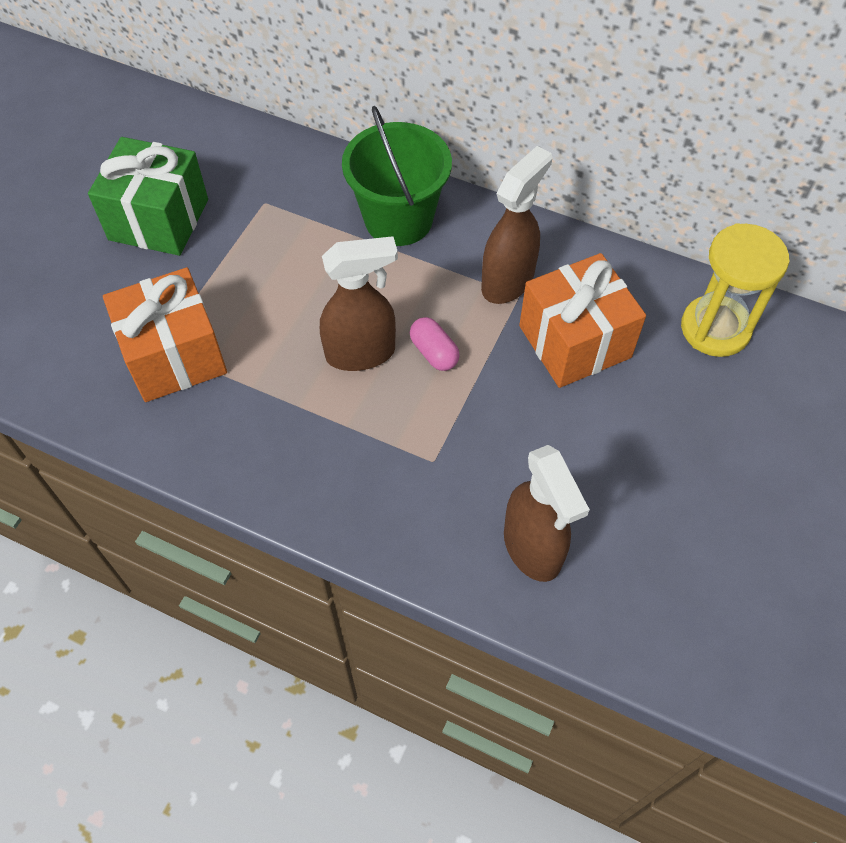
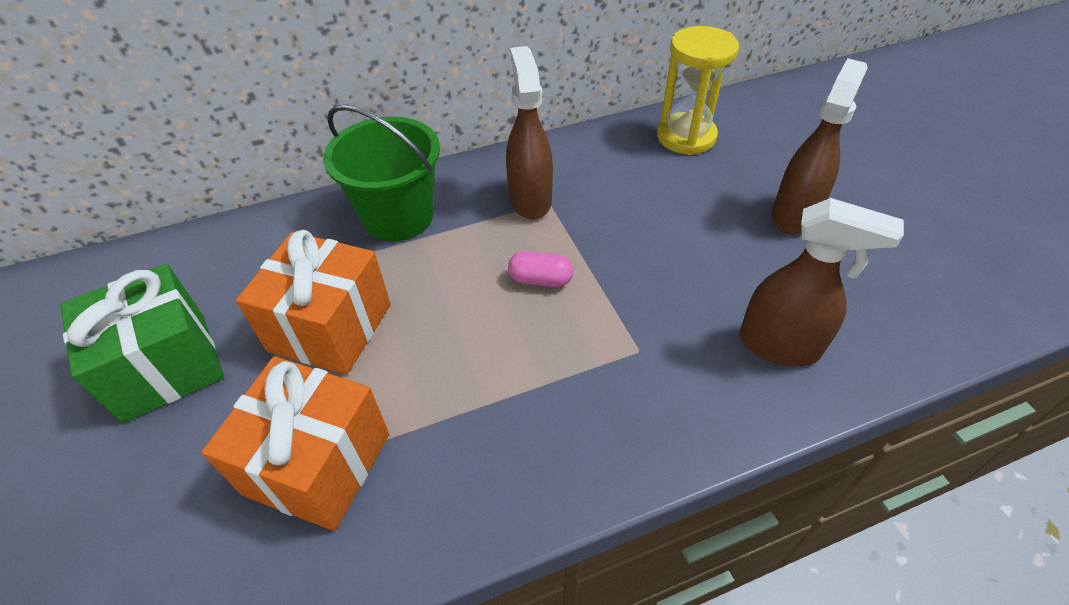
camera: 45 degrees left, 10 degrees down
brown spray bottle [320,236,398,371] -> brown spray bottle moved to [772,58,868,235]
orange gift [519,253,646,388] -> orange gift moved to [236,230,391,374]

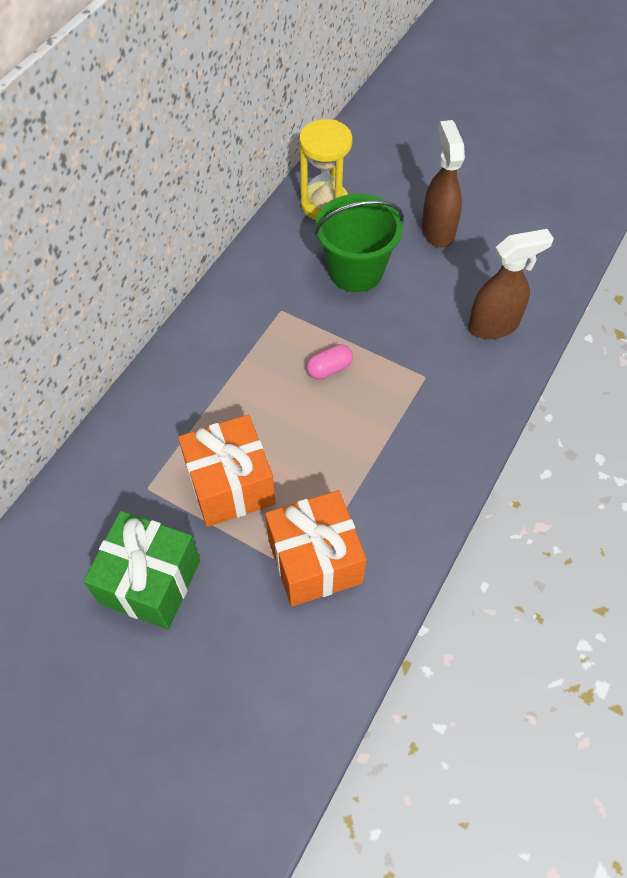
camera: 40 degrees left, 10 degrees up
green bucket [323,105,440,241] -> green bucket moved to [314,194,404,292]
brown spray bottle [506,46,553,219] -> none

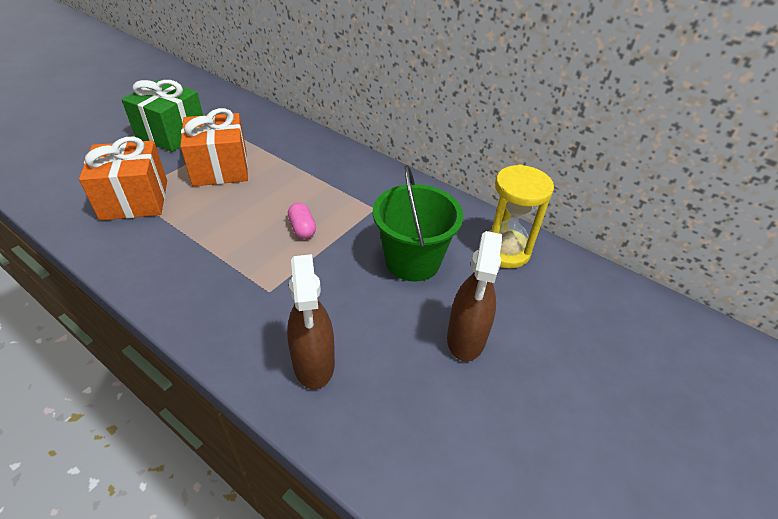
camera: 95 degrees right, 15 degrees down
brown spray bottle [422,120,465,248] -> brown spray bottle turned 105 degrees clockwise [447,231,503,361]

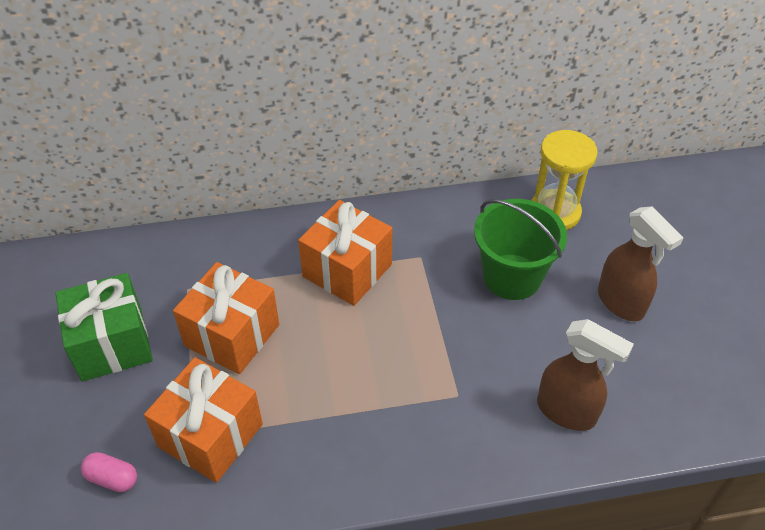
camera: 45 degrees left, 5 degrees up
pink capsule [288,203,316,239] -> pink capsule moved to [81,452,137,492]
none -> orange gift [298,200,392,306]

